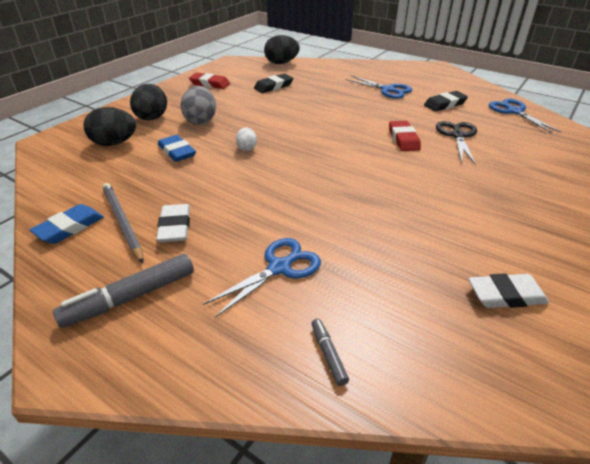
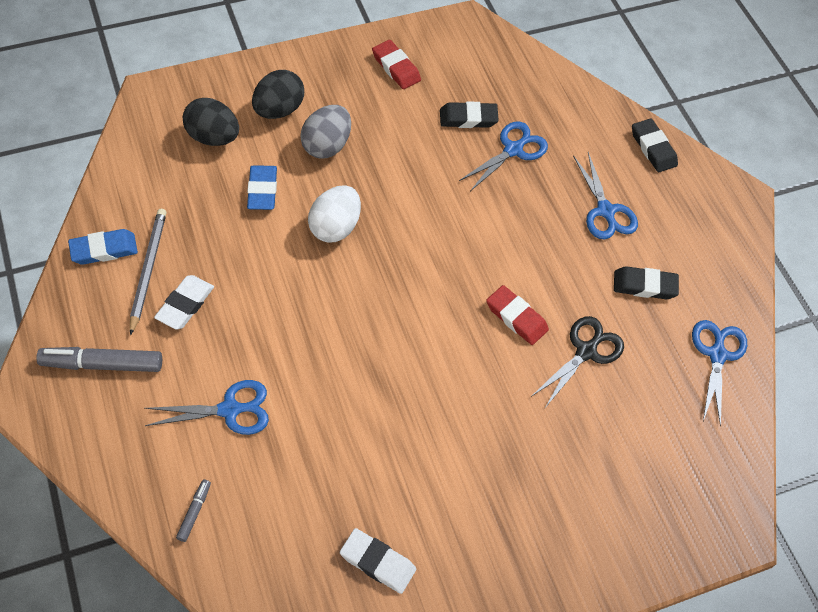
camera: 30 degrees right, 20 degrees up
white egg [236,127,257,151] -> white egg [308,185,361,243], size x1.81
black egg [264,35,300,64] -> none
red eraser [389,121,421,151] -> red eraser turned 75 degrees counterclockwise [486,285,549,345]
none -> blue scissors [459,122,548,191]
none -> black eraser [632,118,678,172]

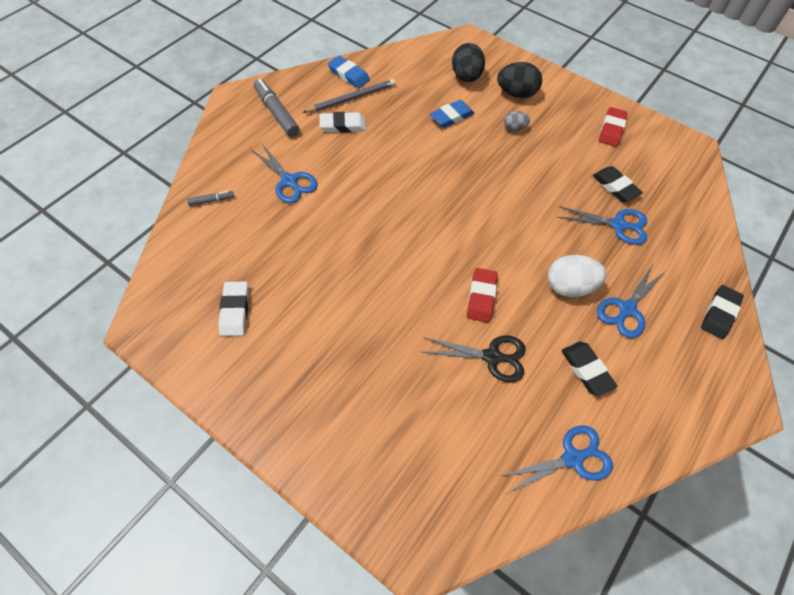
camera: 60 degrees right, 0 degrees up
grey egg [300,105,351,158] -> grey egg [504,111,530,131], size x0.55
white egg [308,185,361,243] -> white egg moved to [548,255,607,297]

